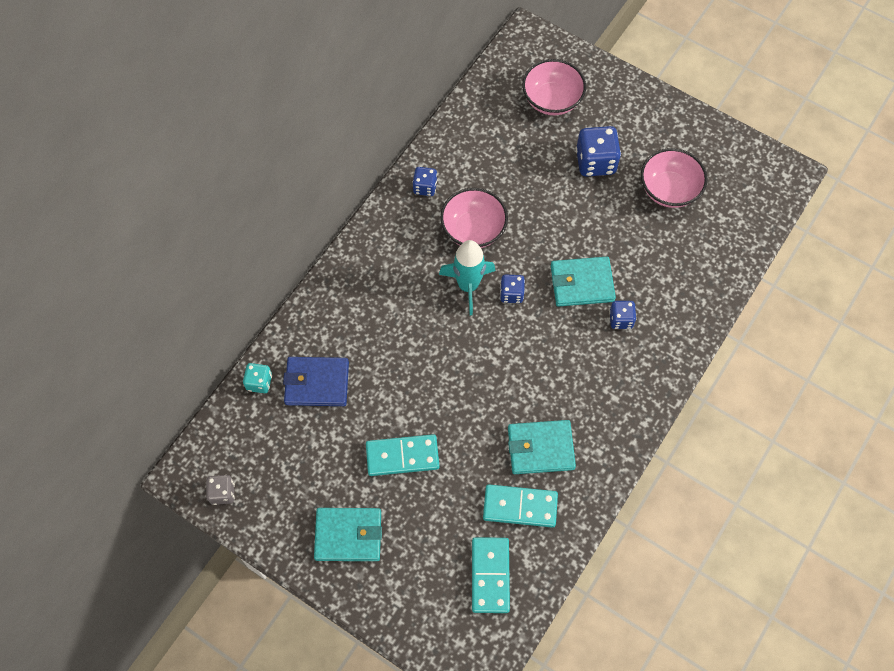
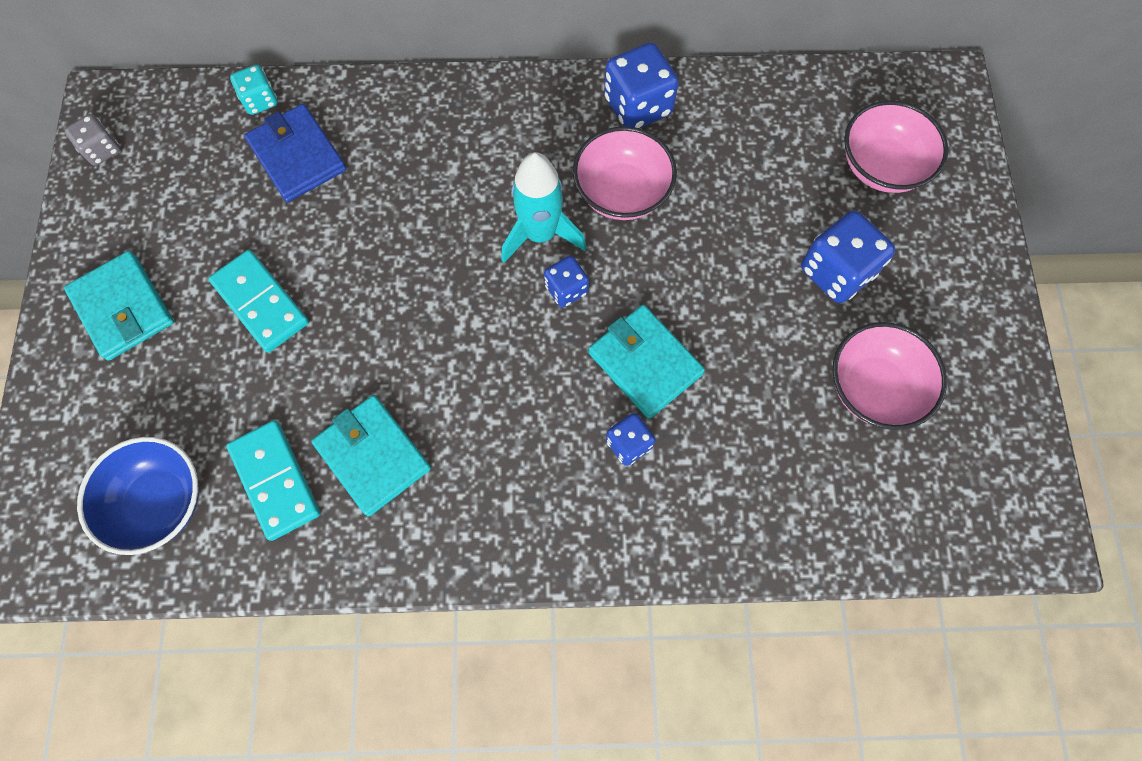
camera: 55 degrees right, 5 degrees up
blue dice [412,167,437,196] -> blue dice [604,42,679,128], size x1.74
turquoise domino [472,537,510,613] -> blue bowl [77,437,199,555]

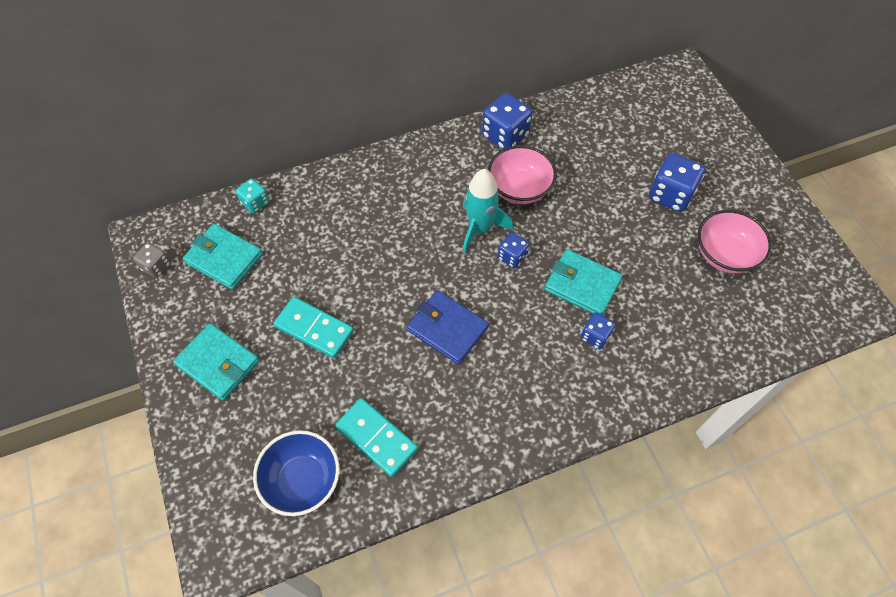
camera: 20 degrees left, 10 degrees down
blue wallet [244,104,346,202] -> blue wallet moved to [407,290,489,364]
turquoise wallet [311,395,431,517] -> turquoise wallet moved to [183,224,263,290]
pink bowl [844,101,948,193] -> none

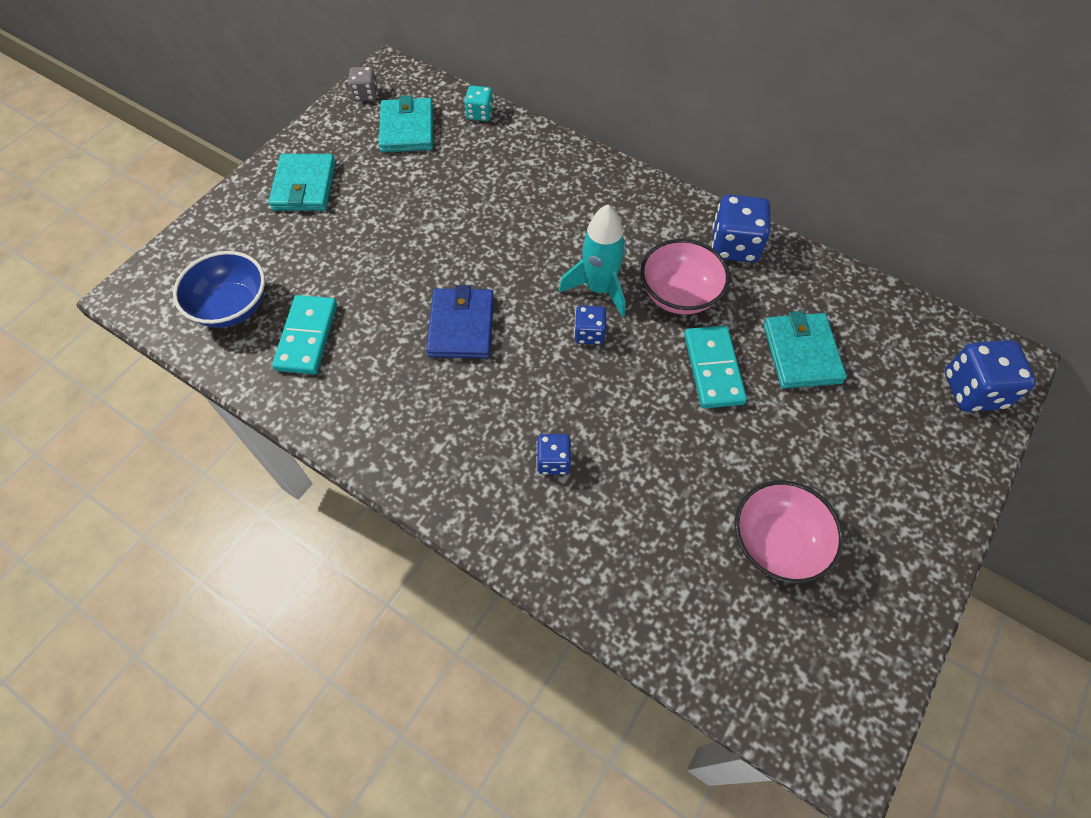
camera: 55 degrees right, 0 degrees up
turquoise domino [273,297,354,358] -> turquoise domino moved to [684,325,747,408]
turquoise wallet [544,249,623,315] -> turquoise wallet moved to [764,311,847,389]
blue dice [649,153,705,212] -> blue dice moved to [945,340,1036,412]

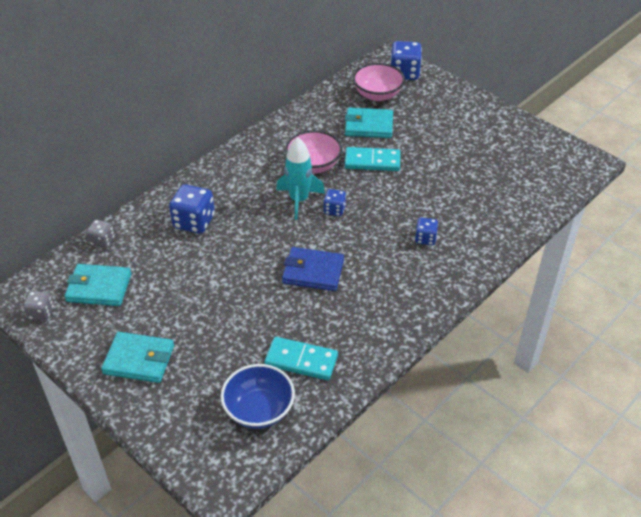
camera: 80 degrees left, 15 degrees down
turquoise dice [464,86,494,121] -> grey dice [86,220,115,249]
blue dice [711,195,770,263] -> blue dice moved to [169,184,215,234]
pink bowl [735,480,844,584] -> pink bowl moved to [353,63,405,101]

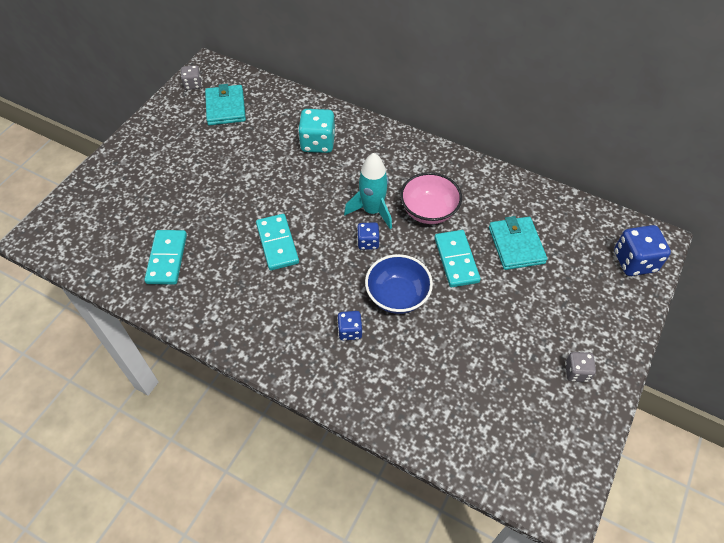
camera: 75 degrees right, 10 degrees up
grey dice [86,220,115,249] -> grey dice moved to [565,352,596,382]
turquoise wallet [101,332,174,383] -> none
blue dice [169,184,215,234] -> turquoise dice [298,109,335,153]
blue bowl [221,364,295,429] -> blue bowl moved to [365,254,433,314]
blue wallet [282,247,344,291] -> turquoise domino [256,214,299,271]
pink bowl [353,63,405,101] -> none

